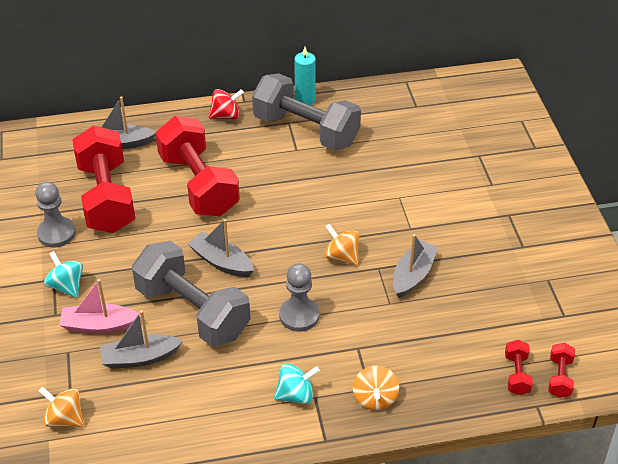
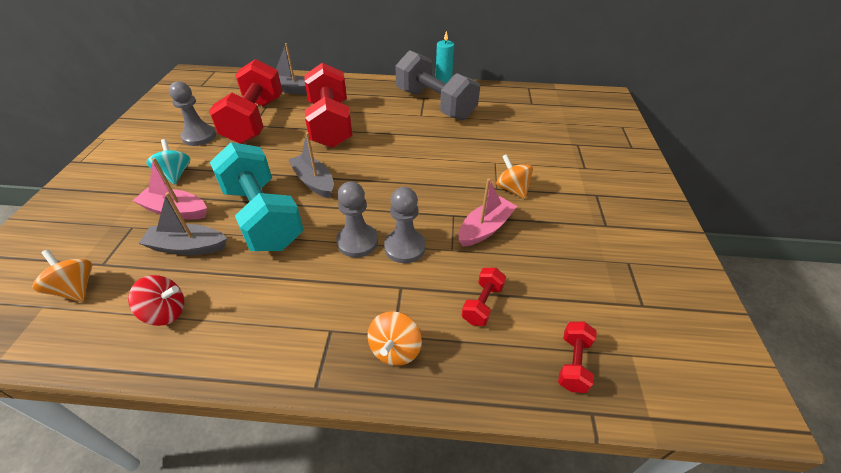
camera: 15 degrees right, 0 degrees up
grey dumbbell [132,241,250,347] -> turquoise dumbbell [210,142,304,251]
red spinning top [209,89,244,120] -> red spinning top moved to [128,275,184,326]
turquoise spinning top [274,364,320,404] -> none
orange spinning top [325,224,359,266] -> orange spinning top moved to [496,154,533,199]
grey boat [393,234,438,298] -> pink boat [459,178,517,247]
red dumbbell [548,343,575,398] -> red dumbbell moved to [462,268,506,326]
none -> grey pawn [384,187,426,263]

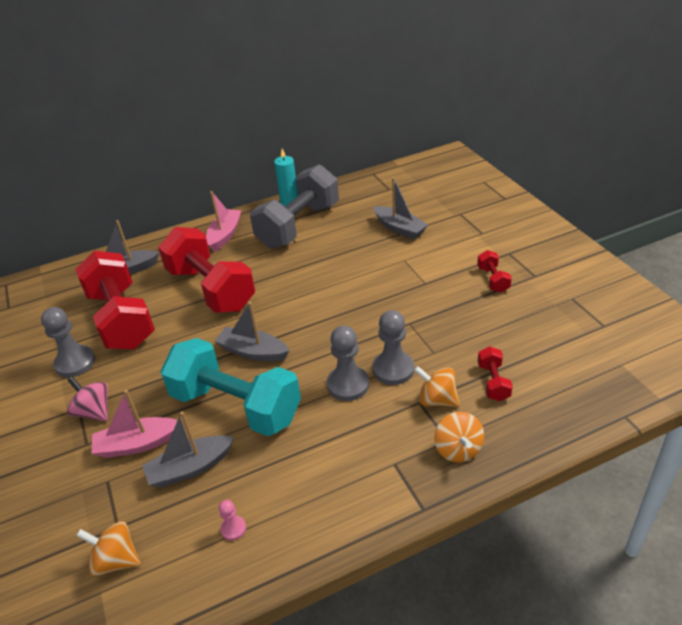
camera: 25 degrees left, 5 degrees down
red spinning top [128,275,184,326] -> pink pawn [219,500,246,541]
turquoise spinning top [147,139,190,185] -> pink spinning top [67,377,108,421]
grey dumbbell [395,50,480,120] -> grey dumbbell turned 75 degrees counterclockwise [250,164,339,249]
pink boat [459,178,517,247] -> pink boat moved to [206,191,242,252]
orange spinning top [496,154,533,199] -> orange spinning top moved to [414,366,460,407]
red dumbbell [558,322,597,393] -> red dumbbell moved to [477,250,512,293]
none -> grey boat [374,177,428,239]

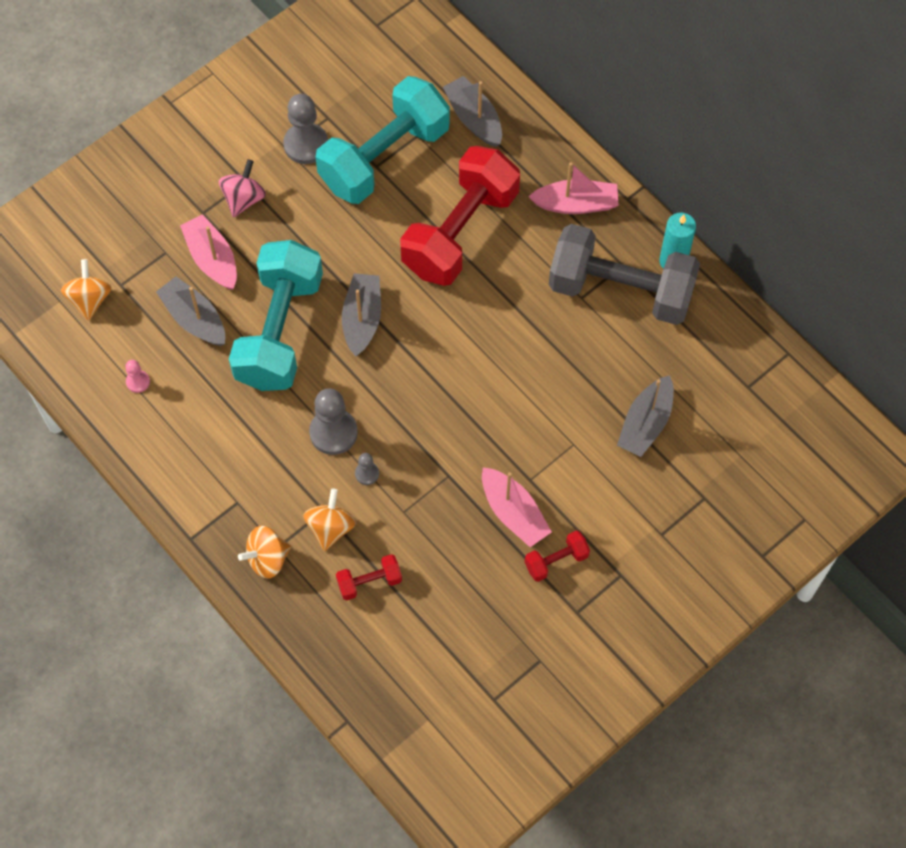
camera: 70 degrees right, 25 degrees up
red dumbbell [75,251,155,349] -> turquoise dumbbell [316,76,450,204]
grey pawn [372,310,414,385] -> grey pawn [355,453,379,485], size x0.50
none -> pink boat [482,467,552,547]

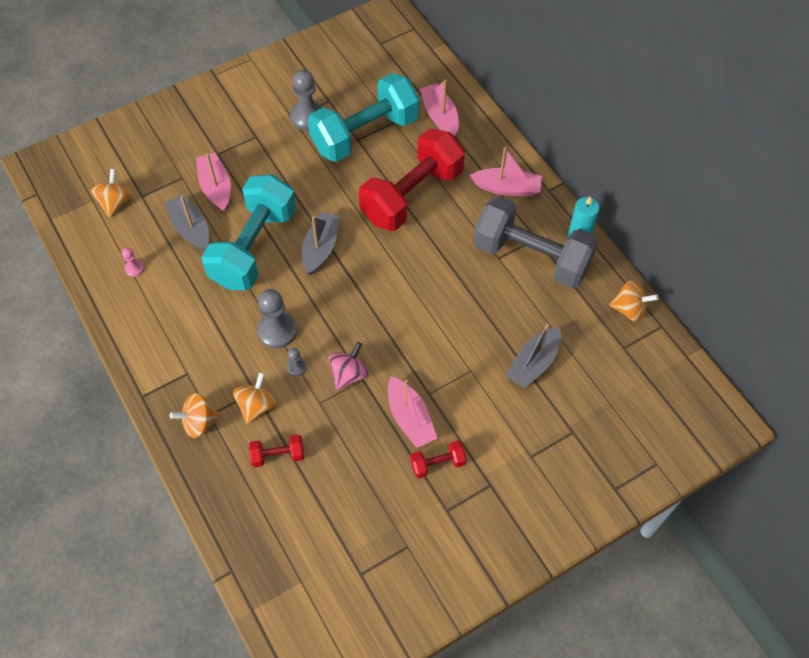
camera: 10 degrees right, 5 degrees down
pink spinning top [219,159,266,217] -> pink spinning top moved to [328,342,369,390]
grey boat [443,76,502,147] -> pink boat [420,80,459,136]
none -> orange spinning top [609,280,659,322]

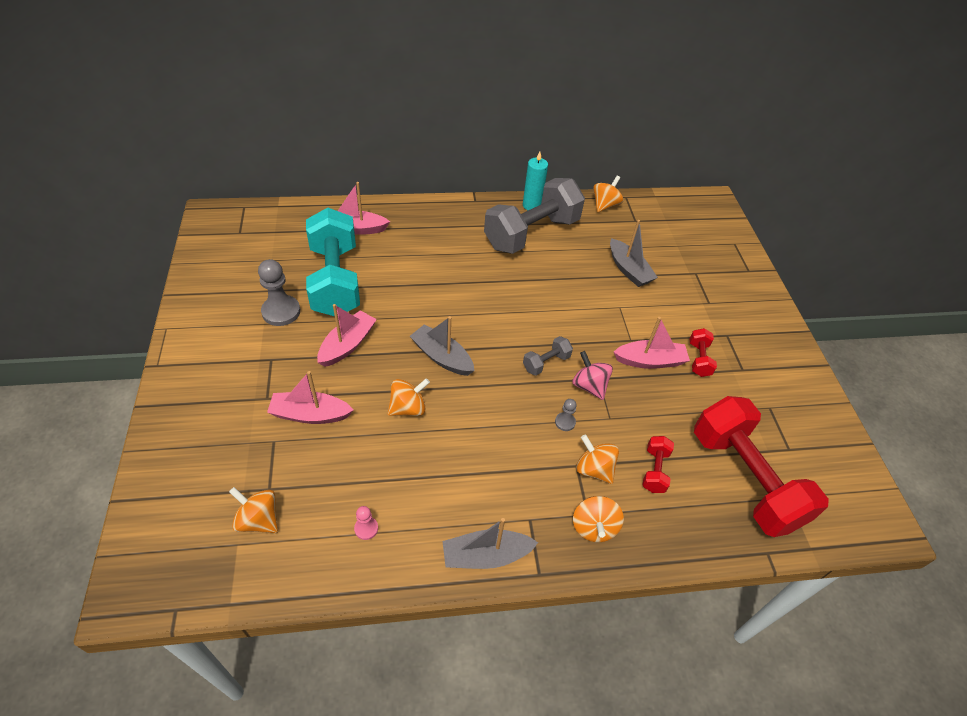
camera: 70 degrees left, 10 degrees down
grey boat [164,194,209,251] -> grey boat moved to [443,518,538,569]
turquoise dumbbell [202,174,296,290] -> orange spinning top [388,378,430,416]
grey pawn [257,289,297,348] -> none
red dumbbell [359,129,465,231] -> red dumbbell moved to [694,396,829,537]
pink boat [470,147,542,196] -> pink boat moved to [317,304,377,367]
none -> grey dumbbell [523,336,573,375]

